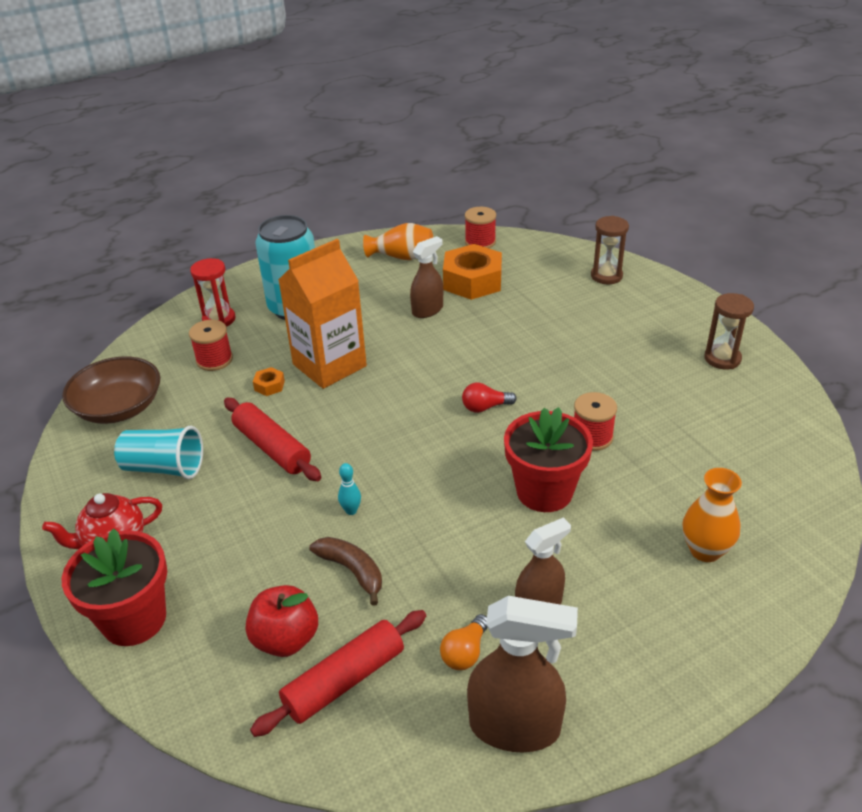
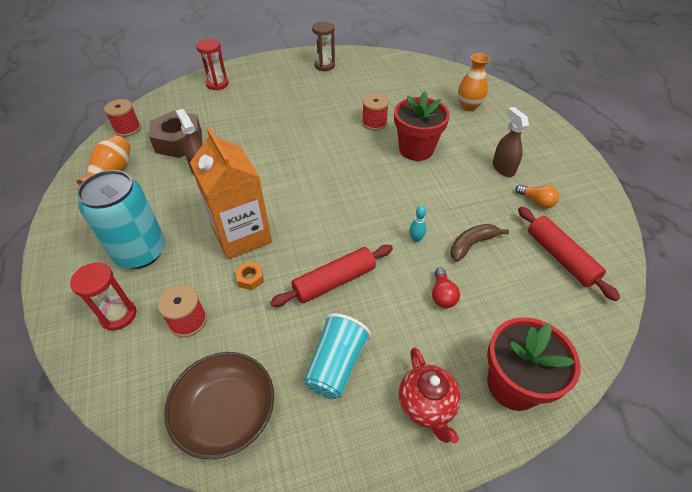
camera: 80 degrees left, 10 degrees up
red apple [246,585,318,657] -> none
orange nut [443,244,502,300] -> brown nut [149,110,202,158]
red light bulb [462,383,517,413] -> red light bulb moved to [432,268,460,308]
brown spray bottle [467,596,578,752] -> none
brown hourglass [591,216,629,284] -> red hourglass [196,39,229,90]

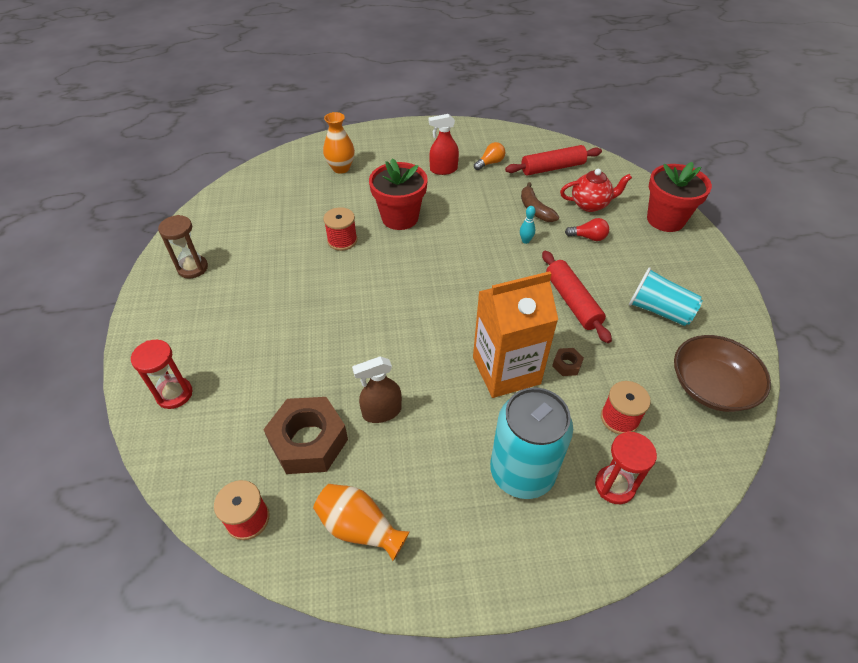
camera: 80 degrees left, 0 degrees up
orange nut [235,261,264,290] -> brown nut [552,348,584,376]
red teapot [399,348,461,443] -> red teapot moved to [560,169,632,212]
brown spray bottle [493,107,529,177] -> red spray bottle [429,114,459,175]

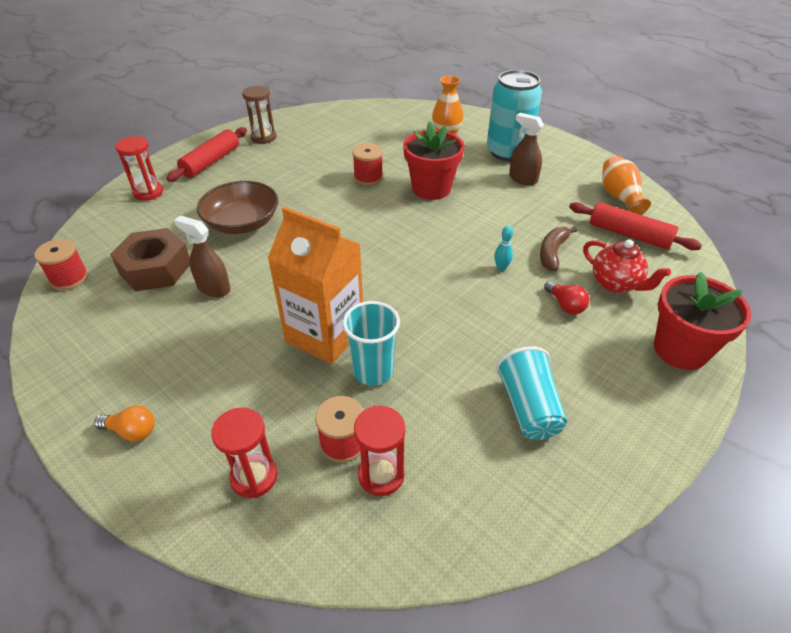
camera: 50 degrees right, 5 degrees down
orange vase [313,484,410,561] -> orange vase moved to [602,156,651,215]
red spray bottle [429,114,459,175] -> brown spray bottle [509,113,544,185]
orange light bulb [474,142,505,170] -> orange light bulb moved to [94,405,155,441]
turquoise can [490,387,573,499] -> turquoise can moved to [487,70,542,161]
red rolling pin [542,250,612,343] -> red rolling pin moved to [166,127,247,182]
brown nut [552,348,584,376] -> turquoise cup [342,301,400,386]
brown bowl [674,335,771,412] -> brown bowl moved to [197,181,279,234]
none -> red hourglass [354,406,406,496]

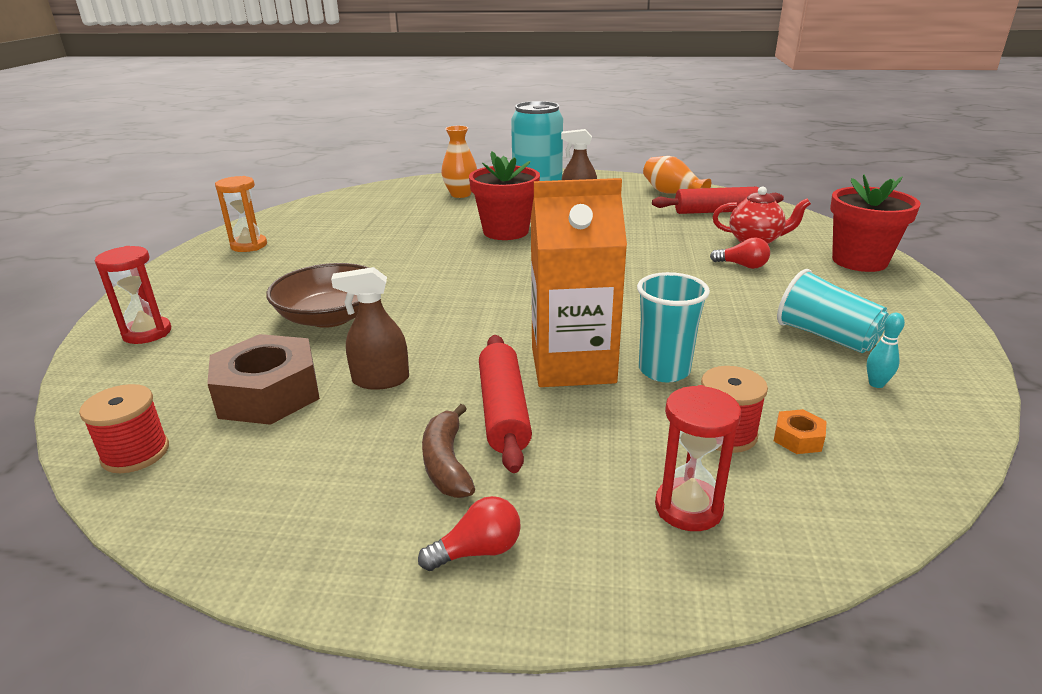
camera: 35 degrees left, 15 degrees down
orange light bulb [94,405,155,441] -> red light bulb [418,496,521,571]
red rolling pin [166,127,247,182] -> red rolling pin moved to [479,335,532,473]
brown hourglass [242,86,277,144] -> orange hourglass [215,176,267,252]
red spool [352,143,383,185] -> none
red hourglass [354,406,406,496] -> orange nut [774,409,827,454]
turquoise bowling pin [494,226,513,271] -> turquoise bowling pin moved to [867,313,905,388]
brown banana [540,227,578,271] -> brown banana moved to [422,404,475,498]

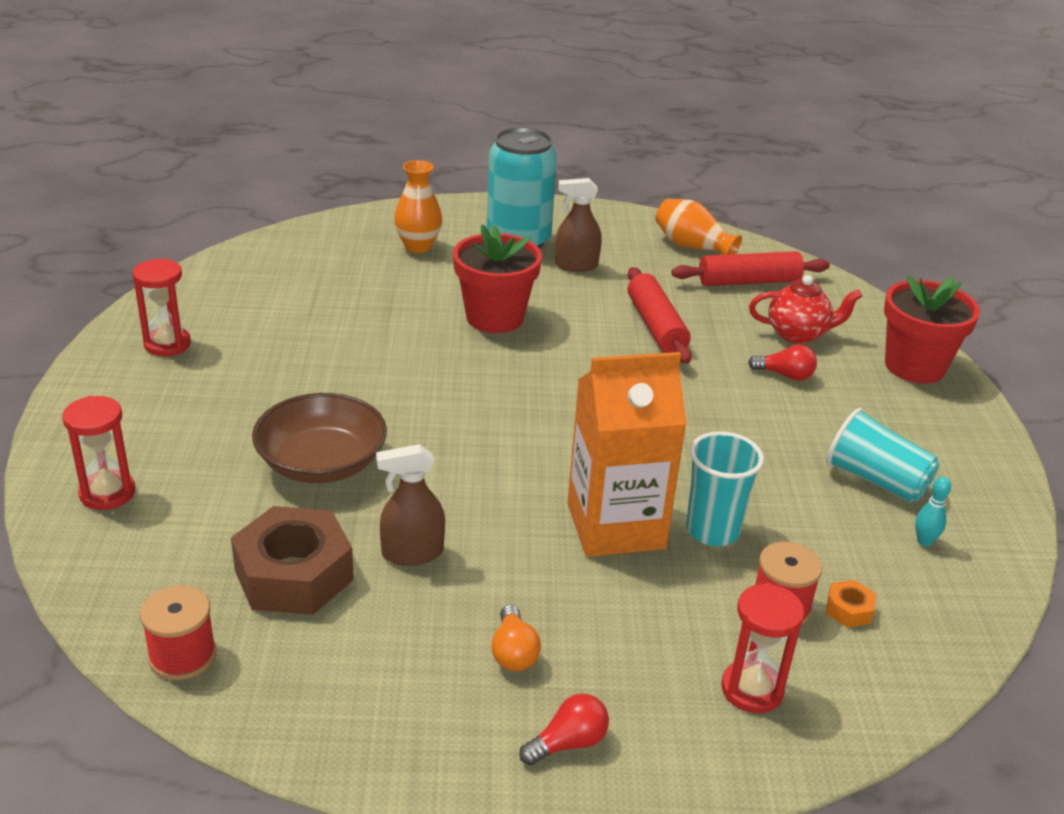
camera: 10 degrees left, 5 degrees up
orange hourglass [215,176,267,252] -> red hourglass [133,258,191,356]
brown banana [422,404,475,498] -> orange light bulb [491,605,541,671]
red rolling pin [479,335,532,473] -> red rolling pin moved to [628,267,692,364]

